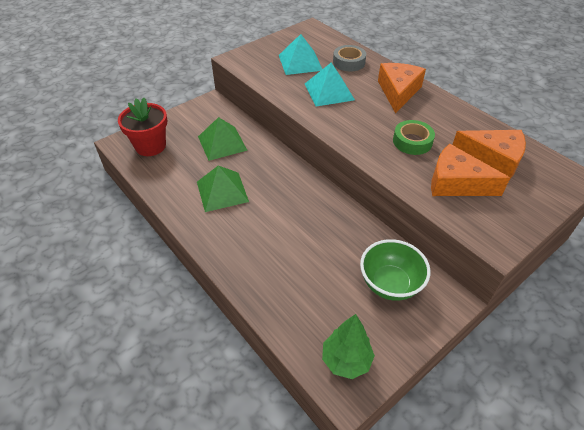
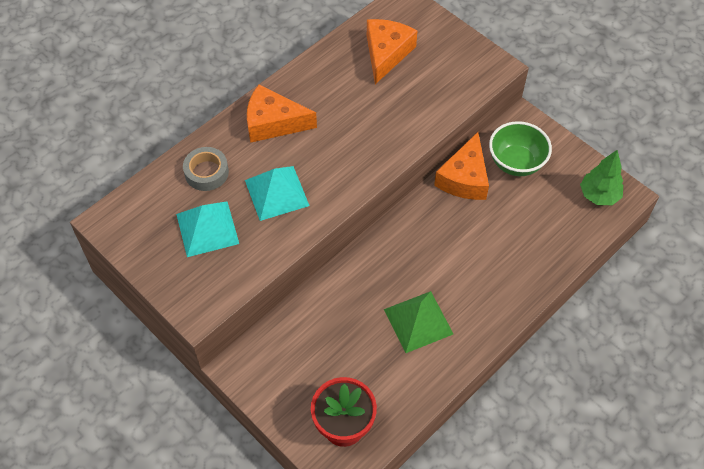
camera: 95 degrees left, 10 degrees up
green pyramid [198,117,247,161] -> none
green tape [393,120,435,155] -> none
orange cheese [431,144,510,196] -> orange cheese moved to [434,132,489,200]

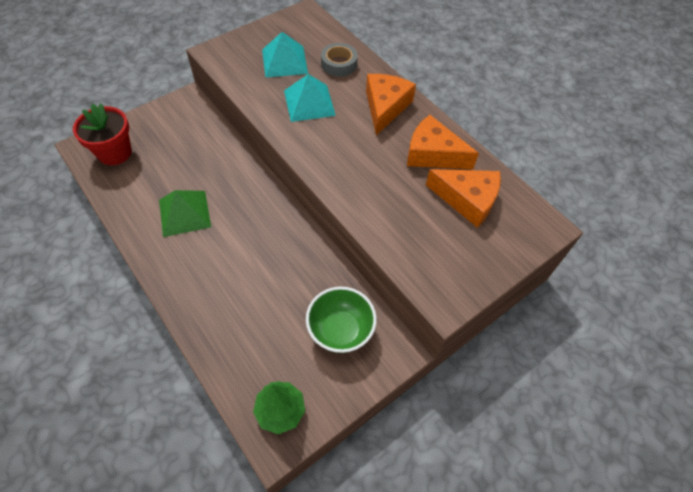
camera: 95 degrees right, 0 degrees up
orange cheese [434,132,489,200] -> orange cheese moved to [407,115,479,169]

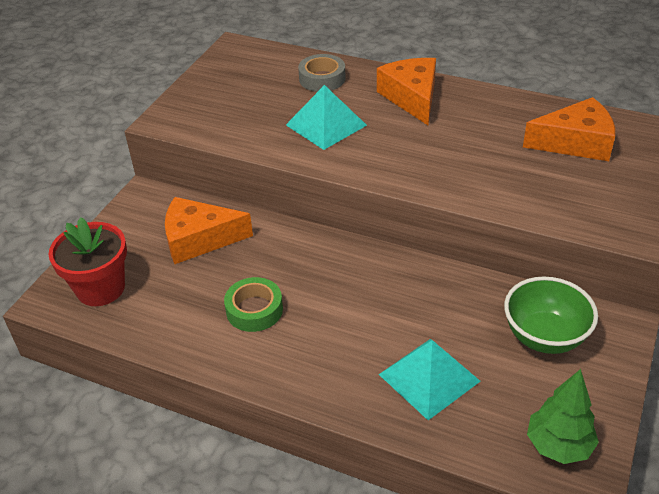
camera: 25 degrees left, 15 degrees down
green pyramid [159,190,211,237] -> green tape [224,277,283,332]
turquoise pyramid [262,32,308,78] -> turquoise pyramid moved to [378,339,480,420]
orange cheese [407,115,479,169] -> orange cheese moved to [165,197,253,264]

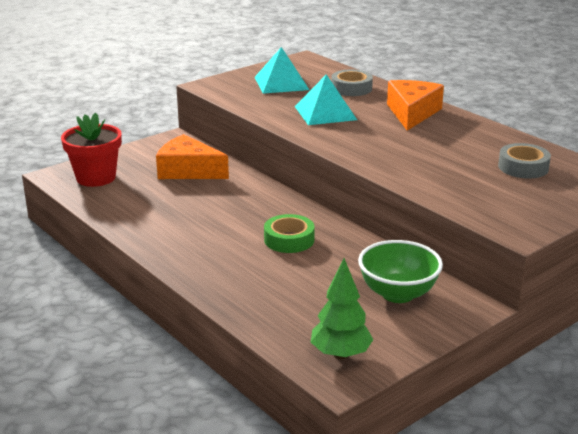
camera: 25 degrees right, 15 degrees down
green tape [224,277,283,332] -> green tape moved to [264,214,315,253]
turquoise pyramid [378,339,480,420] -> turquoise pyramid moved to [255,47,309,94]
orange cheese [523,97,615,161] -> grey tape [498,143,551,178]

